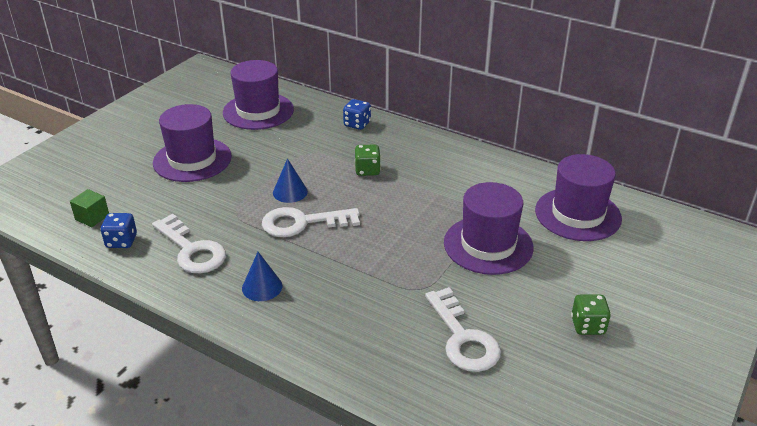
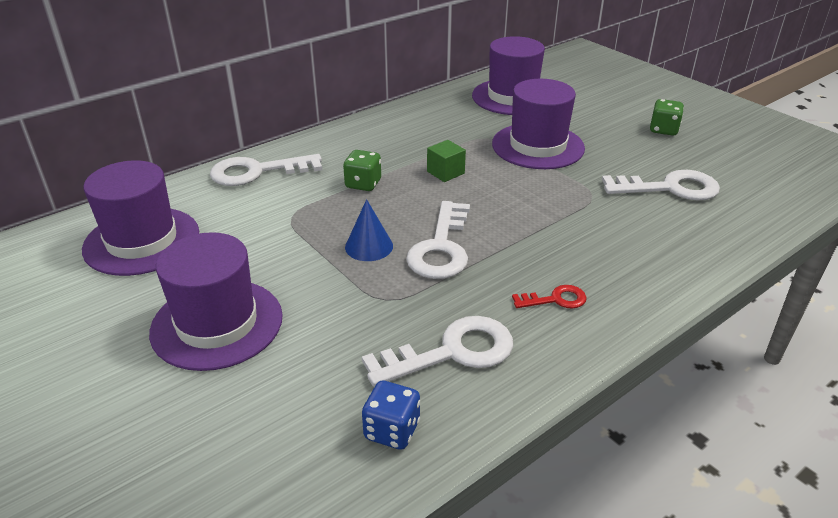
camera: 70 degrees left, 0 degrees up
green cube [70,189,109,227] -> green cube moved to [427,140,466,182]
blue cone [242,252,282,301] -> red key [512,285,587,309]
blue dice [343,99,371,130] -> white key [210,154,322,186]

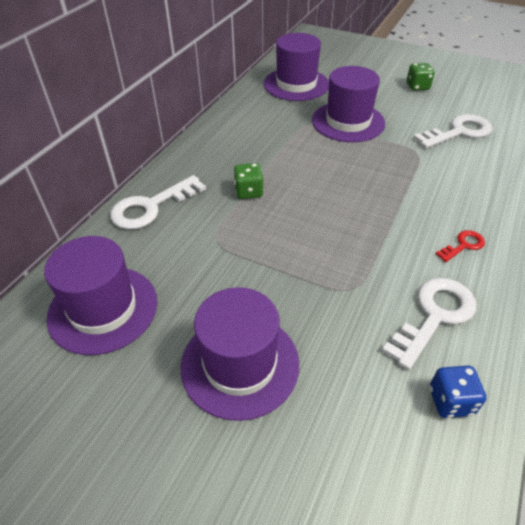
camera: 25 degrees left, 10 degrees up
blue cone [345,199,393,261] -> none
white key [406,201,470,279] -> none
green cube [427,140,466,182] -> none

